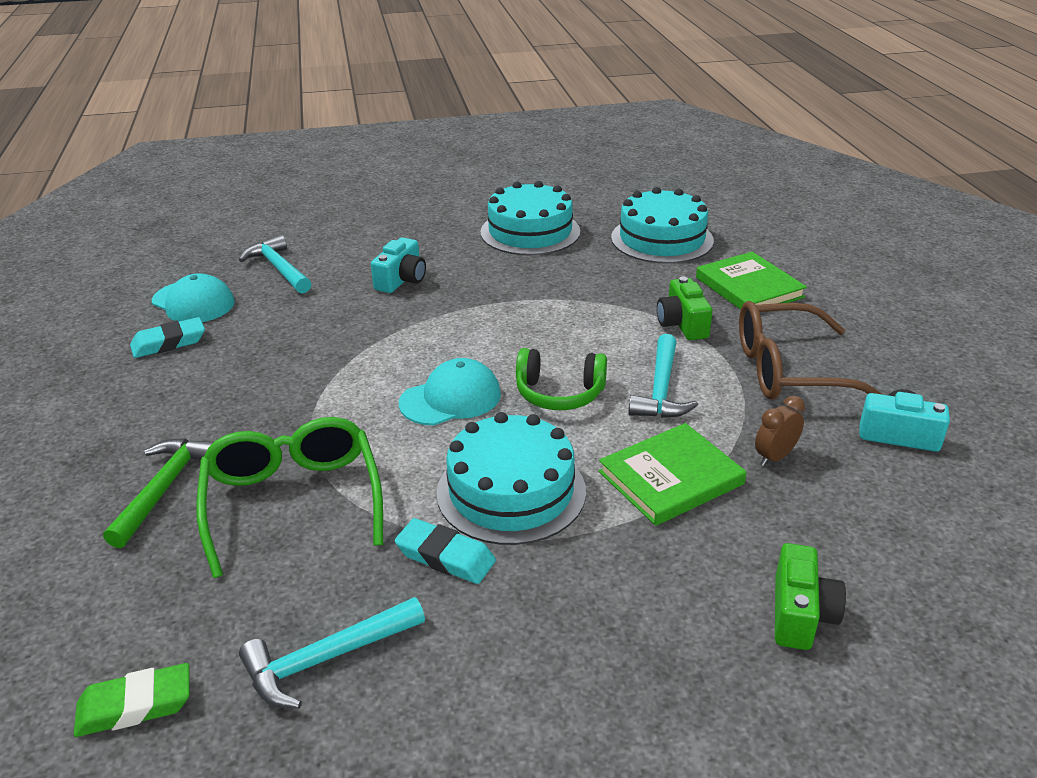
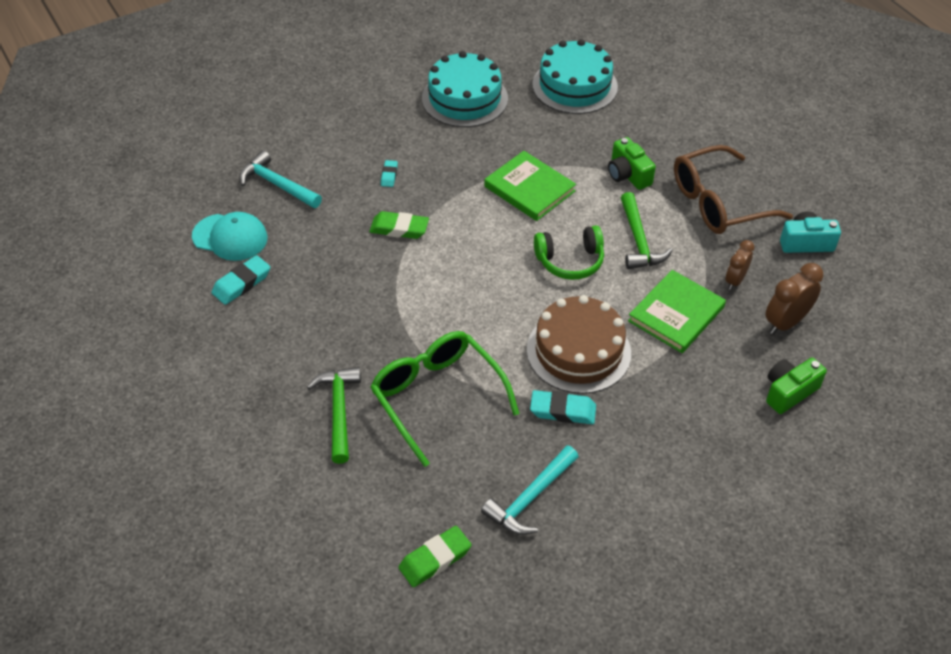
camera: 20 degrees left, 15 degrees up
turquoise camera [371,237,426,293] -> turquoise eraser [381,160,398,187]
turquoise cap [399,358,501,426] -> none
turquoise cake [436,412,586,545] -> brown cake [527,295,631,394]
turquoise hammer [628,334,698,418] -> green hammer [621,192,673,270]
green book [696,252,807,310] -> green book moved to [484,151,576,221]
green camera [775,543,846,650] -> green camera turned 120 degrees counterclockwise [766,358,827,414]
none -> green eraser [370,211,429,239]
none -> brown clock [765,263,823,334]

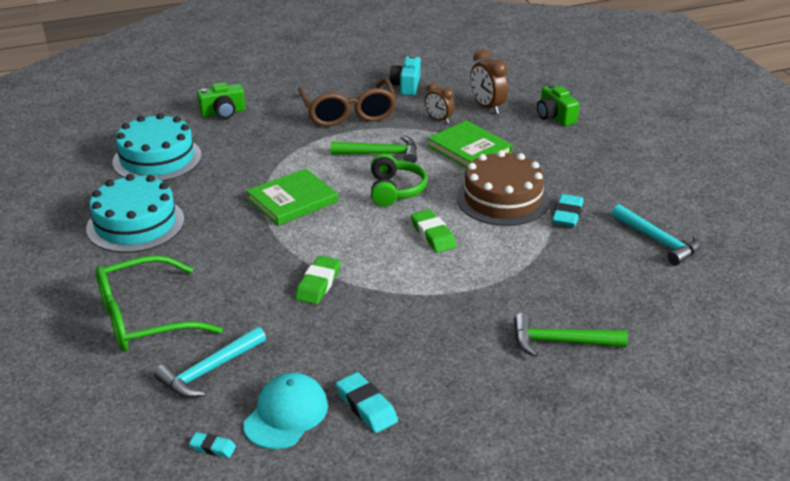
camera: 80 degrees left, 15 degrees down
green glasses [370,331,519,467] -> green glasses moved to [96,255,223,351]
turquoise eraser [381,160,398,187] -> turquoise eraser moved to [189,432,236,458]
green eraser [399,526,471,587] -> green eraser moved to [411,209,456,253]
green camera [608,137,656,190] -> green camera moved to [197,82,245,119]

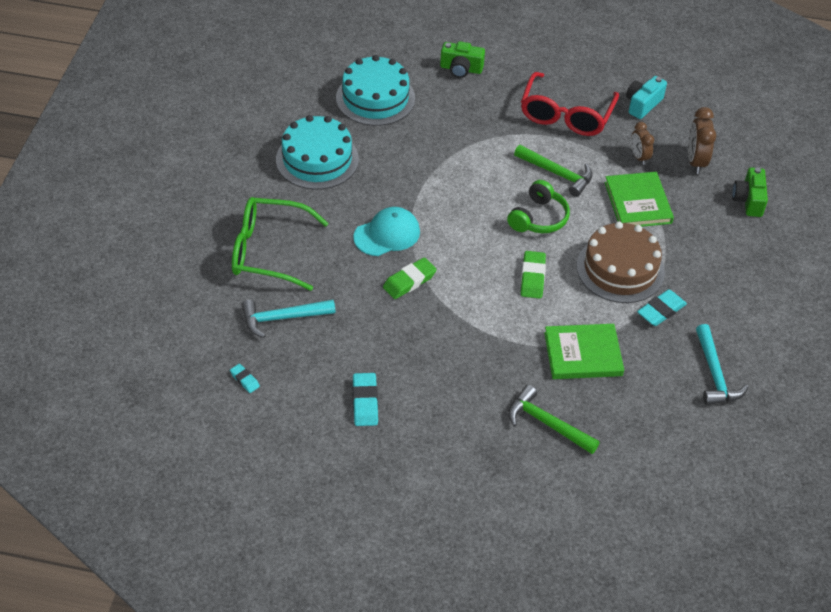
camera: 30 degrees right, 15 degrees up
turquoise cap [243,373,328,449] -> turquoise cap moved to [353,207,420,256]
green book [246,168,338,226] -> green book moved to [544,324,624,379]
brown glasses [298,78,397,126] -> red glasses [521,72,619,136]

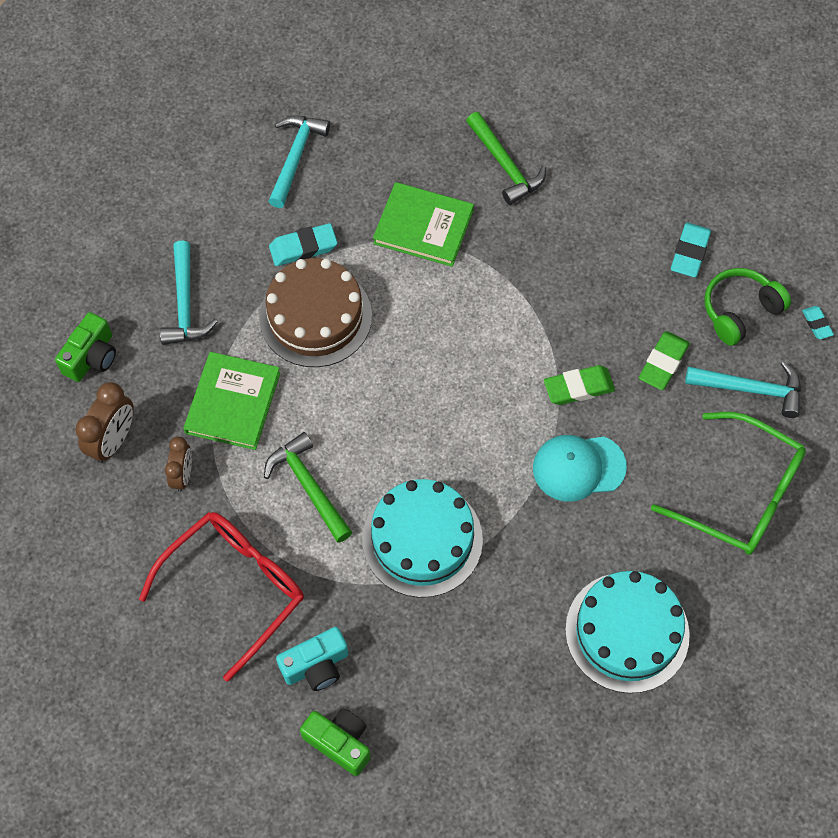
camera: 155 degrees left, 15 degrees up
turquoise cake [336,55,415,126] -> turquoise cake moved to [362,479,483,598]
green headphones [507,180,570,233] -> green headphones moved to [704,268,791,346]
green eraser [521,251,546,299] -> green eraser moved to [639,331,690,390]
turquoise camera [626,76,667,119] -> turquoise camera moved to [276,627,348,691]
none -> turquoise hammer [160,240,217,345]

